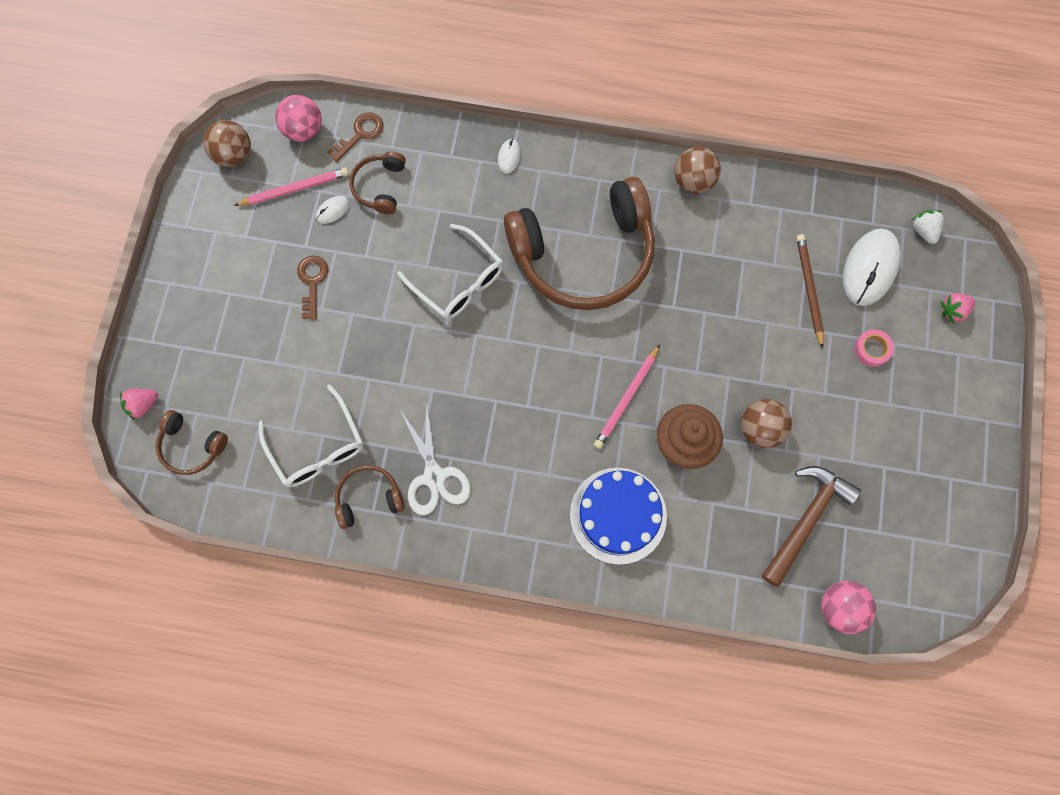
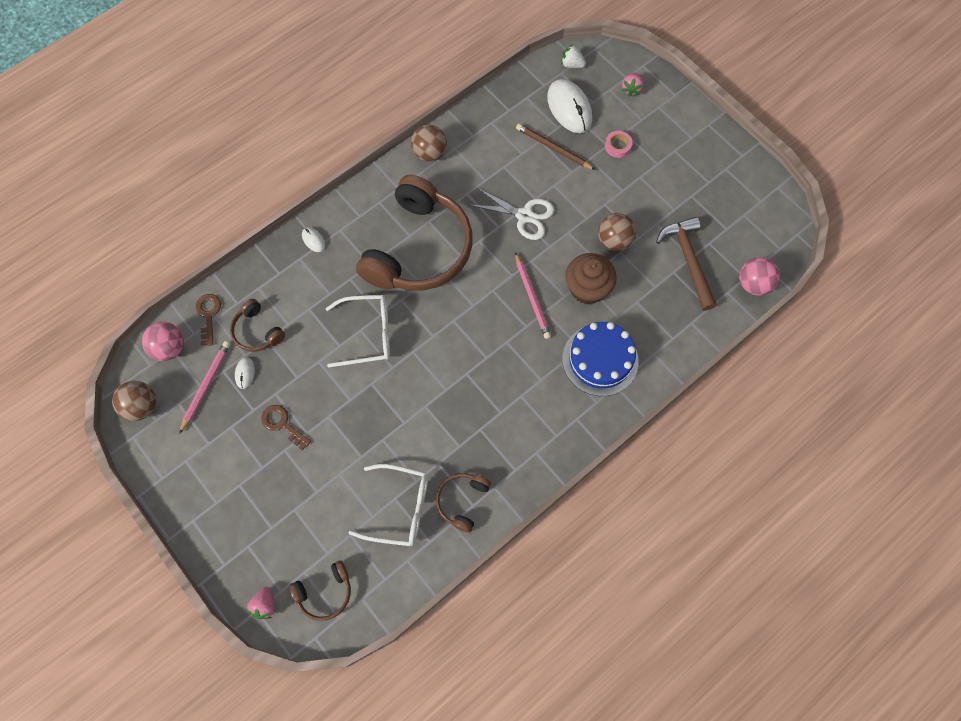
camera: 50 degrees left, 5 degrees down
white scissors [400,404,471,515] -> white scissors moved to [470,187,554,240]

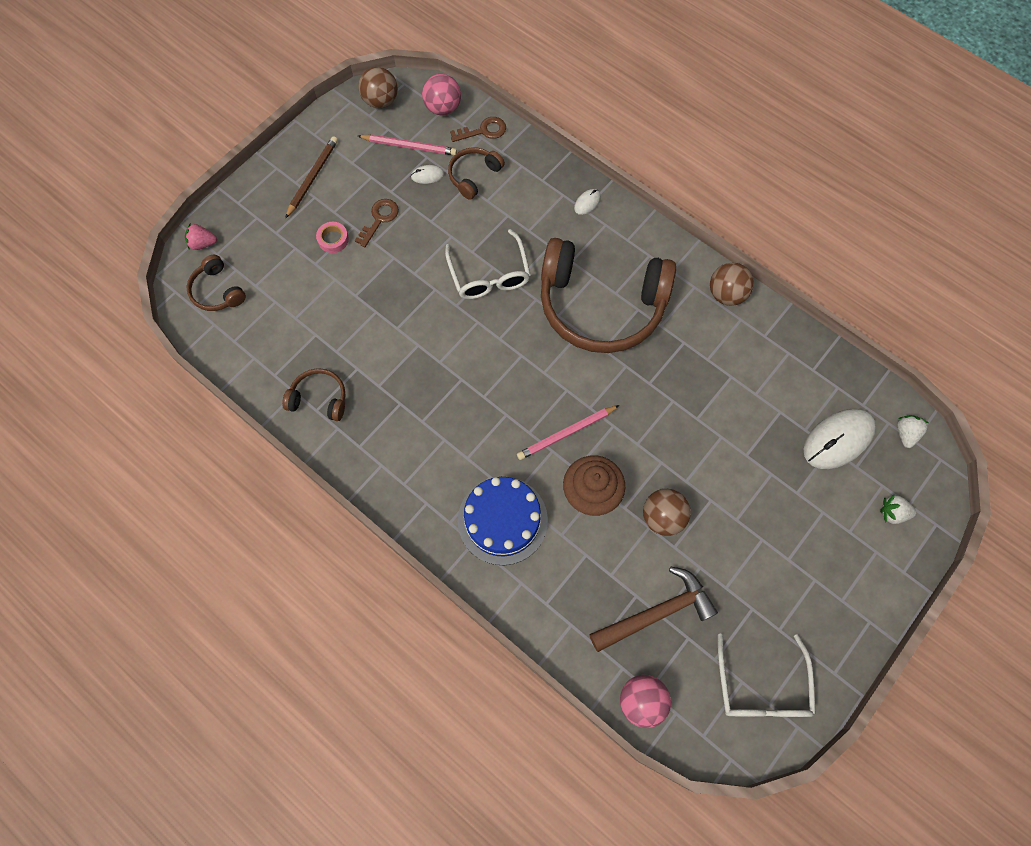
camera: 80 degrees right, 0 degrees up
white glasses [349,464,428,546] -> white glasses moved to [718,633,816,717]
white scissors [470,187,554,240] -> none
brown pencil [516,124,596,170] -> brown pencil moved to [285,136,338,218]
pink tape [605,131,633,158] -> pink tape moved to [316,222,349,253]
pink strawberry [622,73,644,97] -> white strawberry [880,494,917,524]

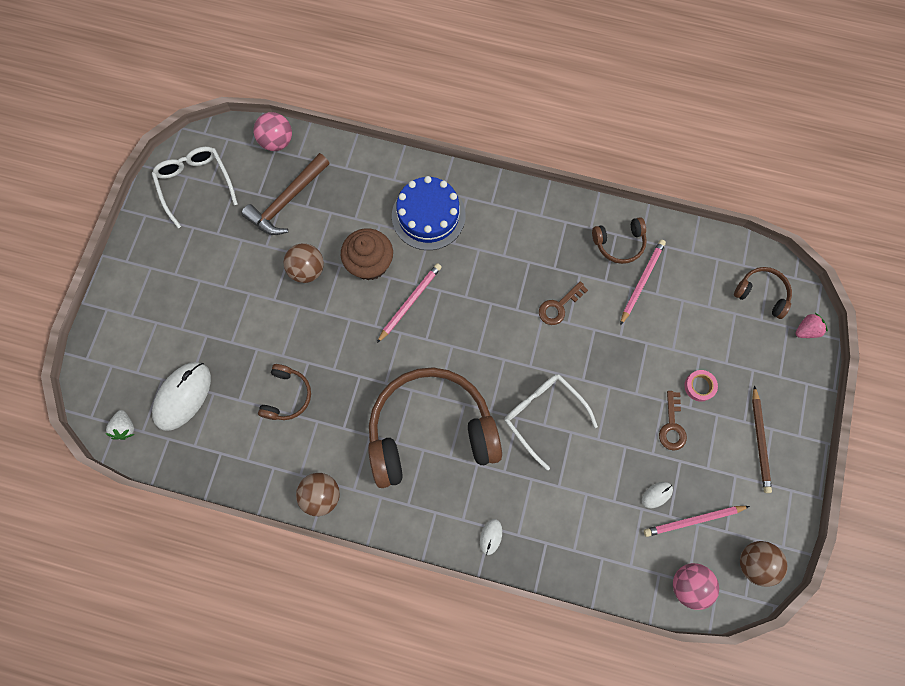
camera: 155 degrees right, 5 degrees up
brown headphones [448,147,505,200] -> brown headphones moved to [258,364,311,420]
brown key [450,117,506,142] -> brown key moved to [539,281,588,325]
white strawberry [880,494,917,524] -> none
none -> pink pencil [620,240,666,325]

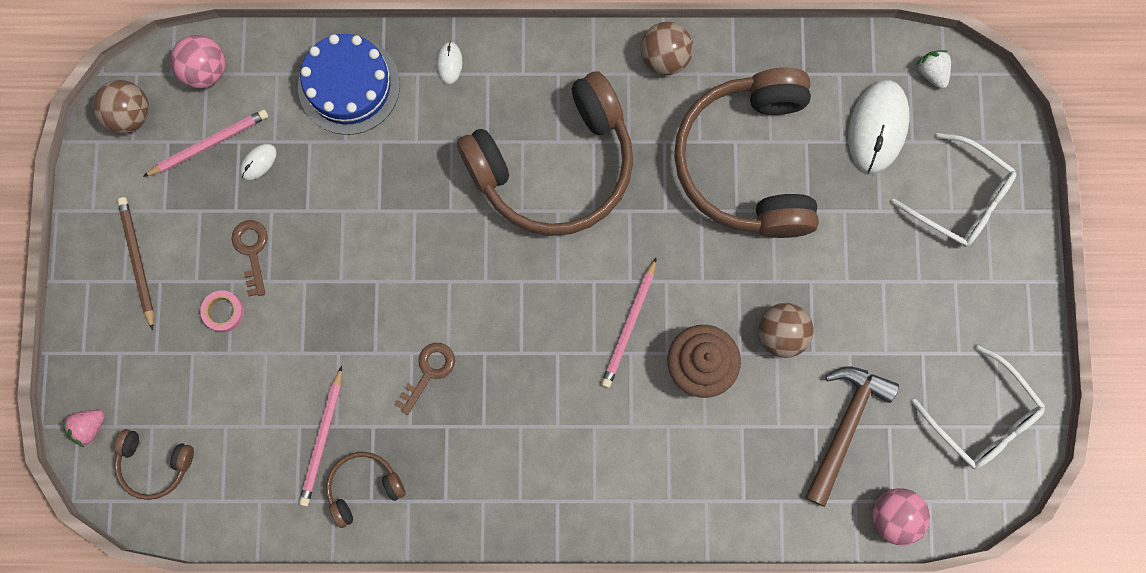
camera: 165 degrees right, 5 degrees up
brown headphones [258,364,311,420] -> brown headphones [674,68,819,238], size x2.29
blue cake [392,176,466,250] -> blue cake moved to [298,34,400,135]
white glasses [504,374,598,470] -> white glasses moved to [891,133,1016,247]

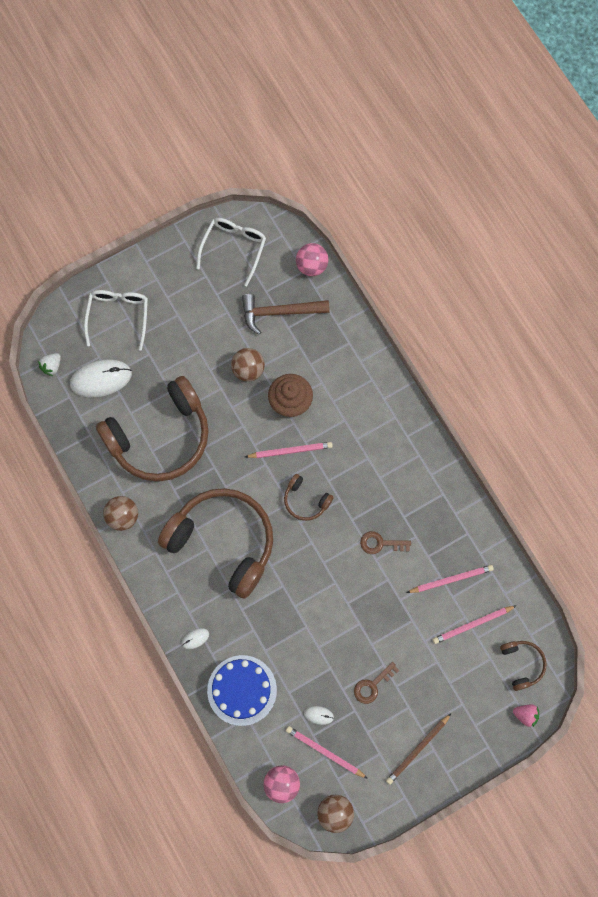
camera: 120 degrees left, 5 degrees down
pink tape [200,290,244,332] -> none
brown headphones [326,452,406,528] -> brown headphones moved to [284,474,334,521]
none -> pink pencil [433,605,517,644]

